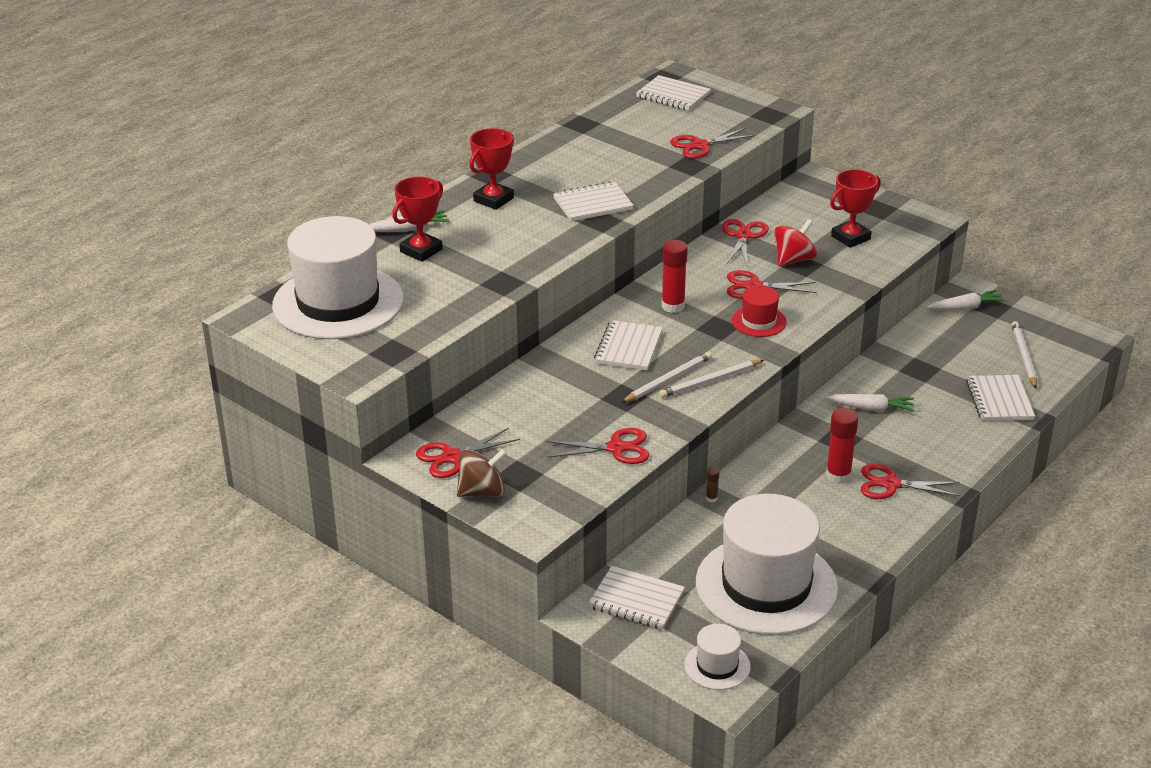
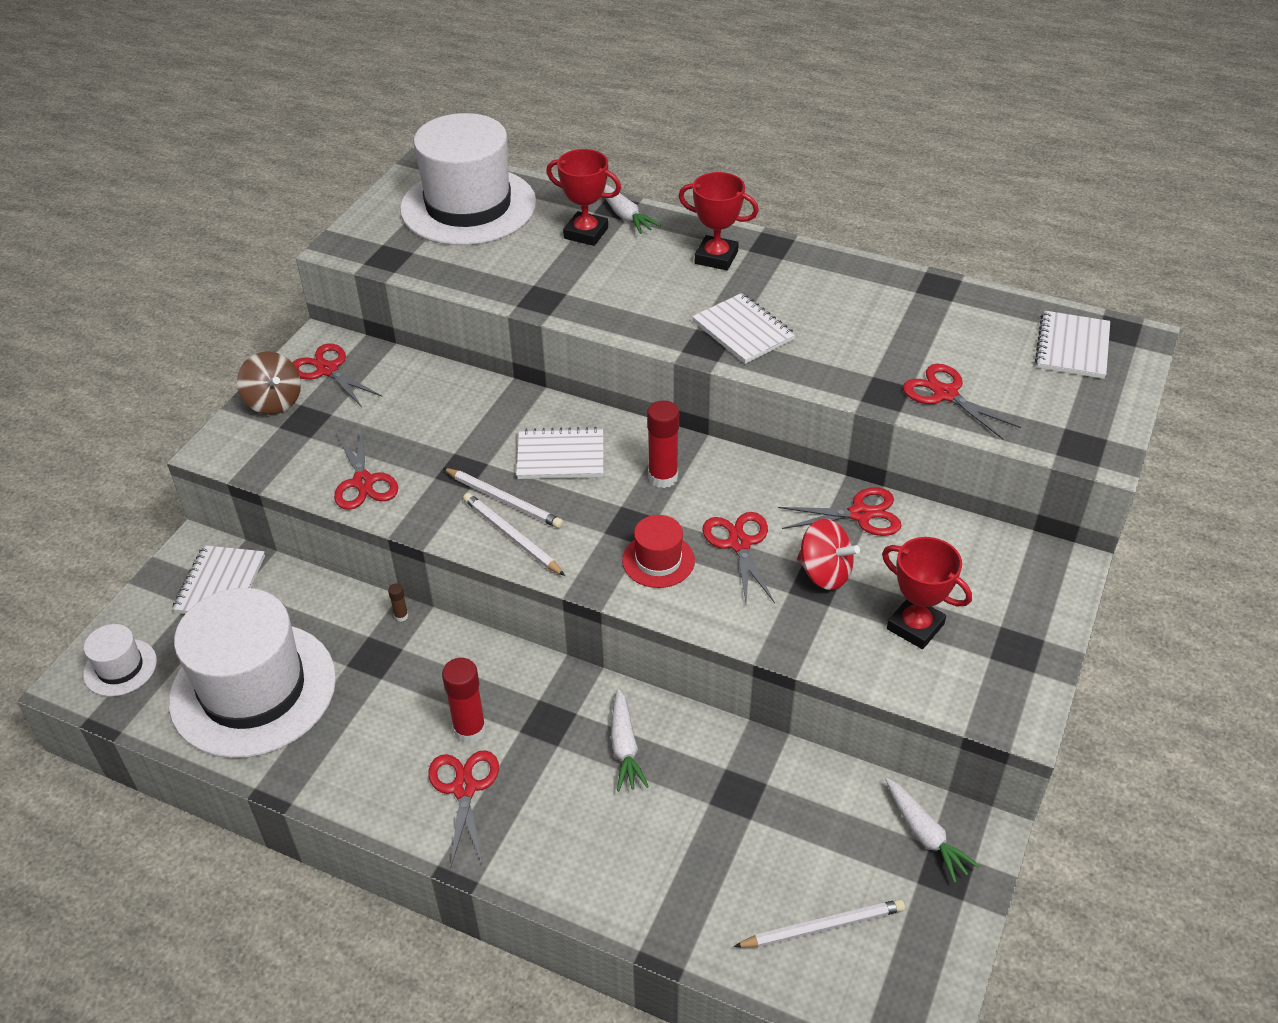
camera: 75 degrees right, 10 degrees up
white notebook [966,375,1035,421] -> none

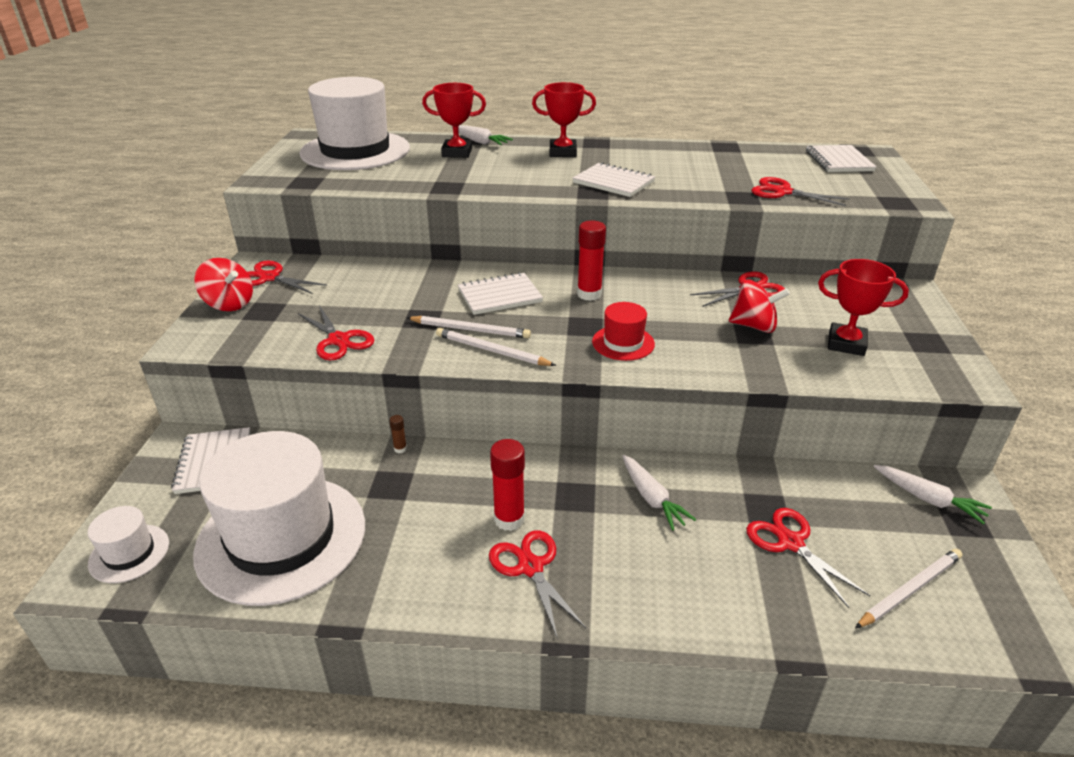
camera: 20 degrees left, 10 degrees down
brown spinning top [237,352,301,415] -> red spinning top [194,258,253,311]
red scissors [702,512,775,603] -> red scissors moved to [746,508,870,608]

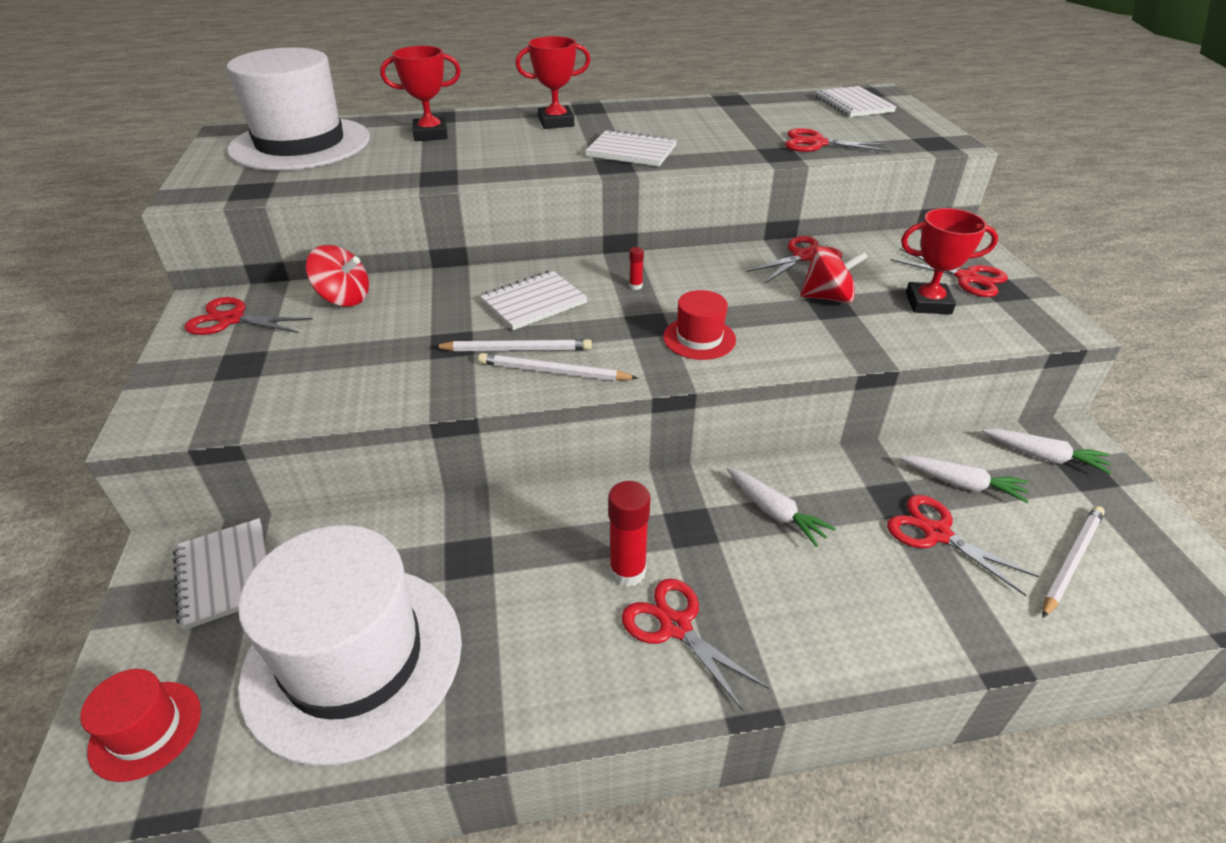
camera: 15 degrees left, 5 degrees up
white hat [88,506,169,583] -> red hat [80,669,201,782]
red spinning top [194,258,253,311] -> red spinning top moved to [306,245,369,307]
red scissors [298,305,374,360] -> red scissors moved to [890,249,1008,297]
brown glue stick [389,415,407,453] -> none
white carrot [452,125,513,145] -> white carrot moved to [900,455,1029,503]
red glue stick [577,221,606,301] -> red glue stick [629,247,644,290], size x0.47

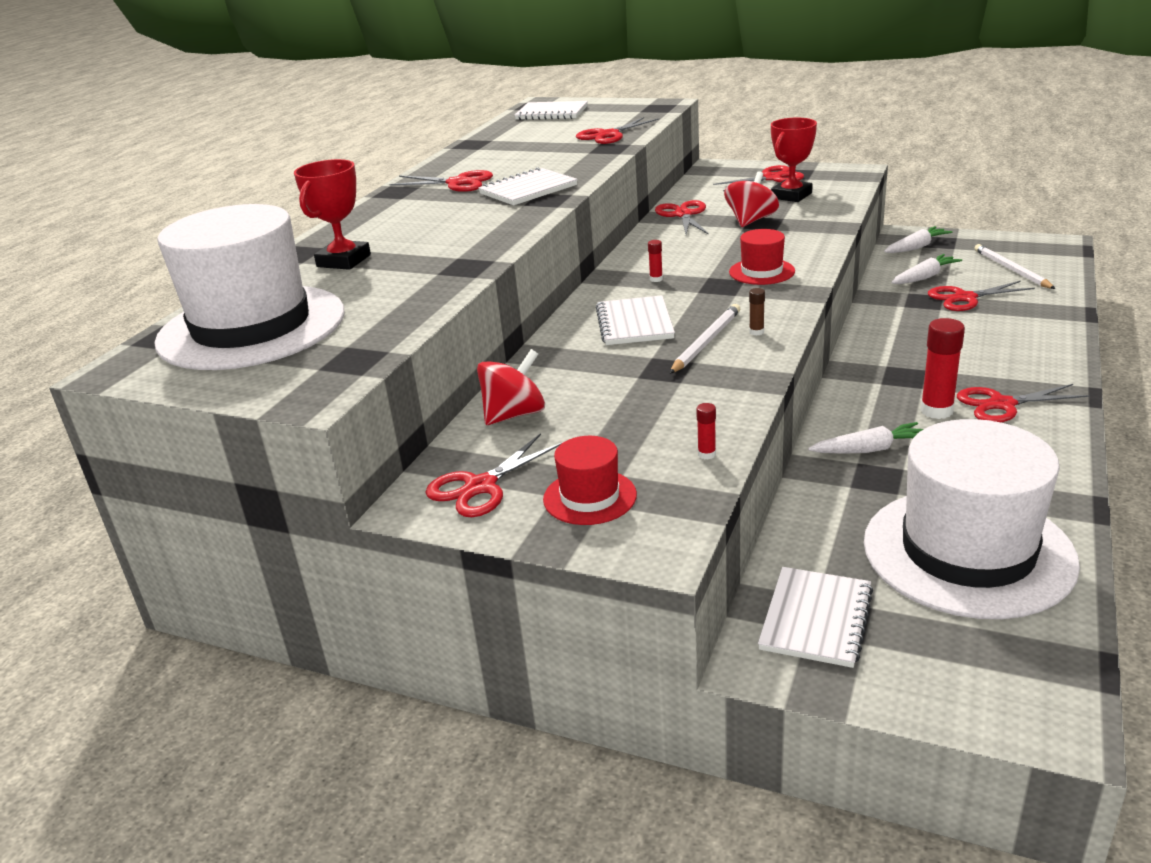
camera: 55 degrees left, 10 degrees down
red hat [80,669,201,782] -> red hat moved to [543,436,637,525]
white notebook [173,518,267,630] -> white notebook turned 75 degrees counterclockwise [758,567,873,668]
white pencil [478,353,638,381] -> brown glue stick [749,288,765,336]
red trophy [515,36,591,129] -> none
white carrot [727,467,836,547] -> white carrot moved to [808,422,923,454]
none -> red scissors [389,170,493,192]
none -> red glue stick [696,403,716,460]

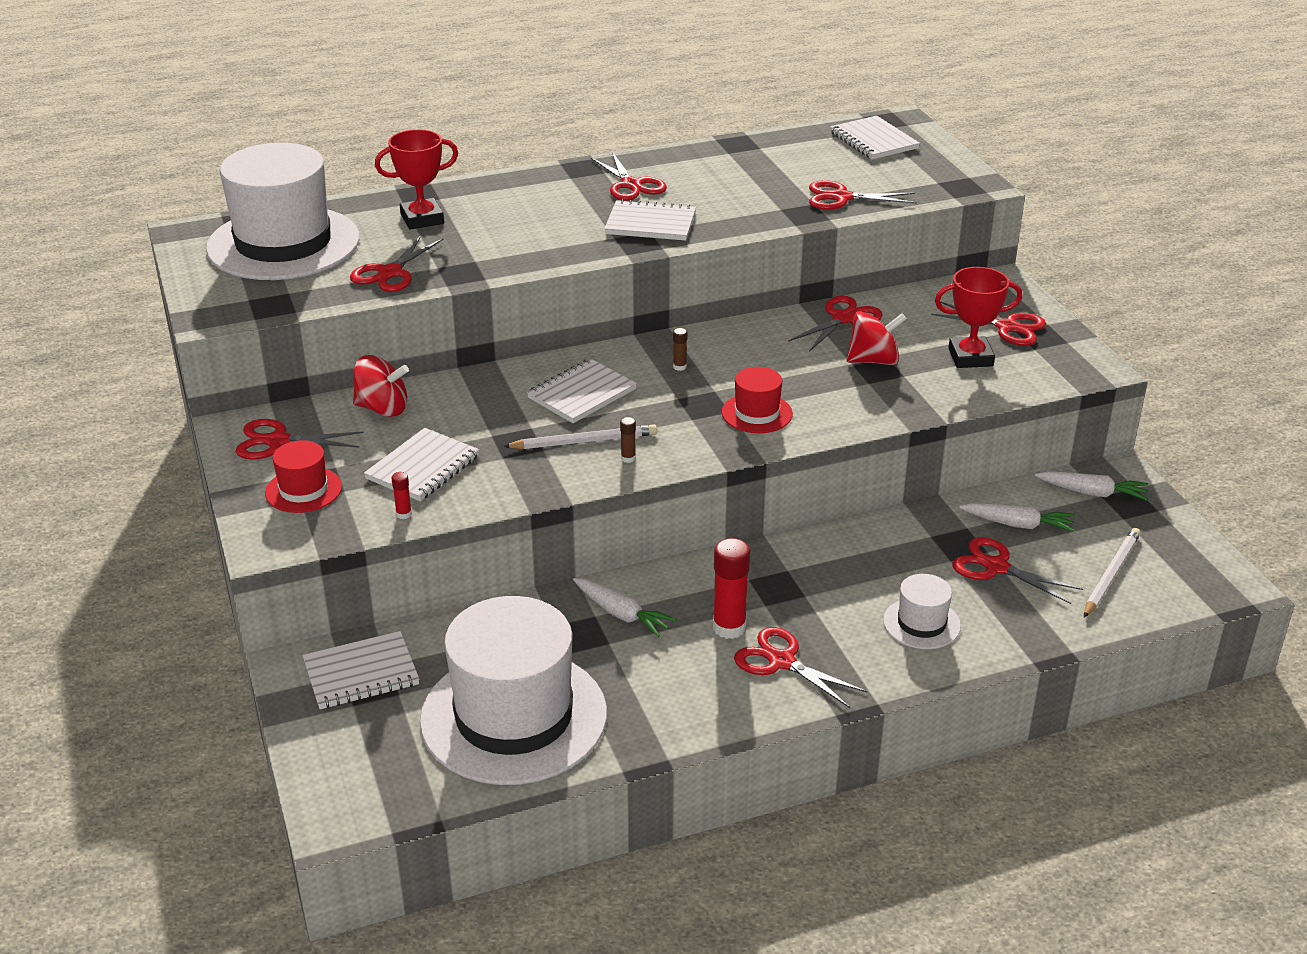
camera: 45 degrees right, 5 degrees up
red glue stick [648,240,663,282] -> brown glue stick [673,328,687,371]
none -> red scissors [350,234,444,292]
none -> white notebook [364,428,480,501]
none -> white hat [883,574,961,649]

